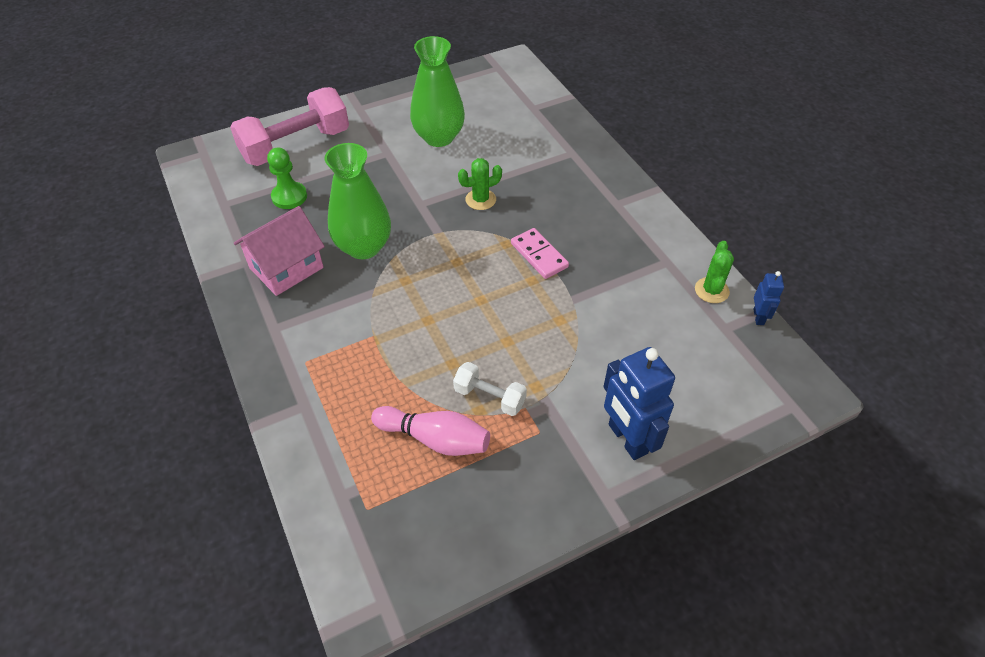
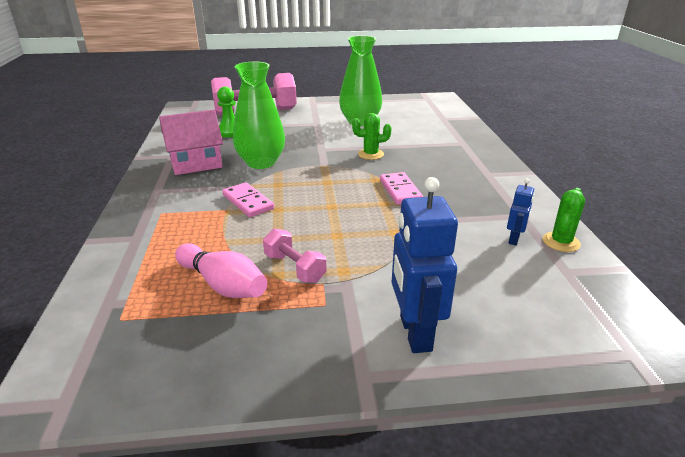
camera: 20 degrees right, 20 degrees down
white dumbbell [453,362,527,416] -> pink dumbbell [263,229,326,283]
blue robot [754,271,784,325] -> blue robot moved to [507,178,534,245]
none -> pink domino [223,182,274,217]

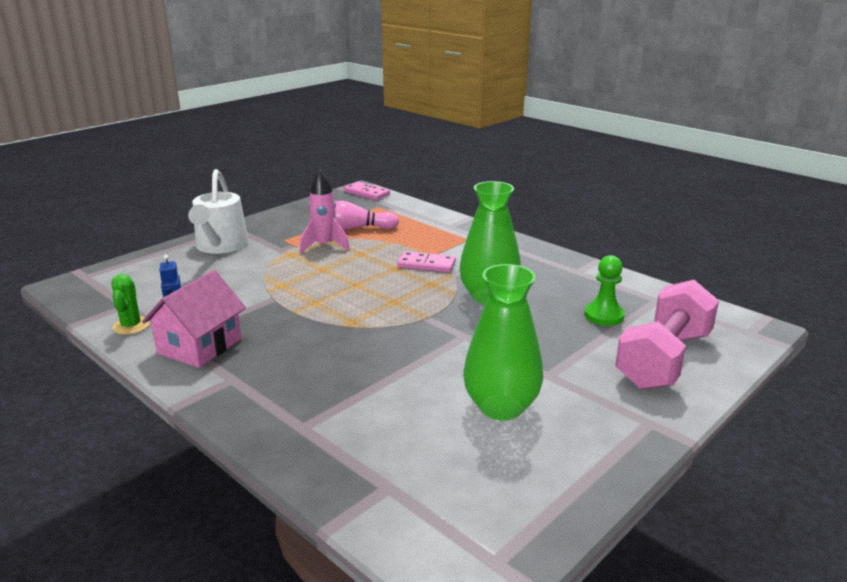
camera: 140 degrees right, 5 degrees down
pink house [159,110,223,175] -> pink house moved to [142,270,246,368]
pink dumbbell [263,229,326,283] -> pink rocket [300,169,350,253]
green cactus [352,113,392,160] -> none
pink domino [380,172,423,205] -> pink domino moved to [344,181,390,200]
blue robot [392,177,458,353] -> white watering can [188,169,248,254]

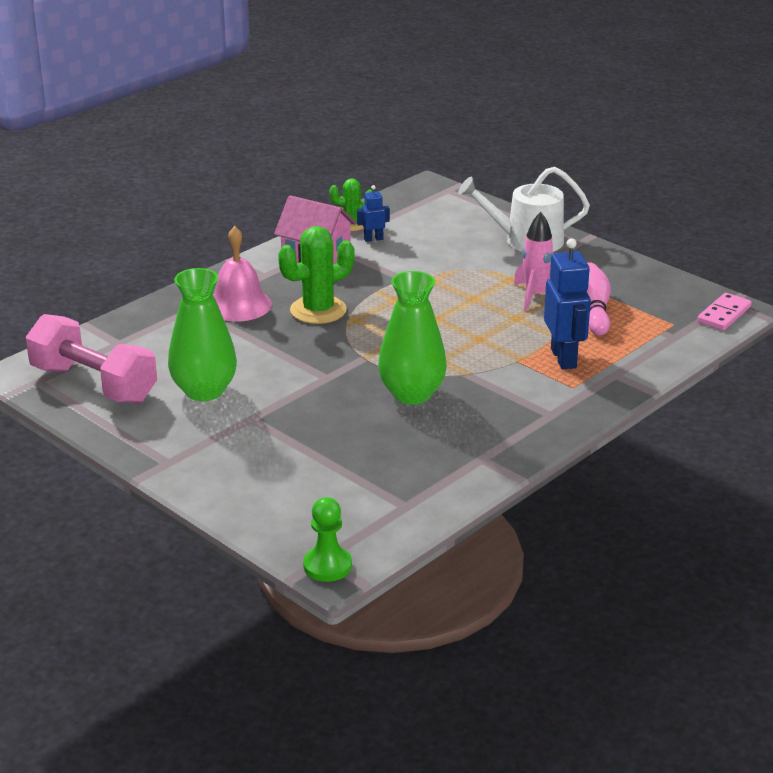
camera: 90 degrees right, 5 degrees up
pink domino [397,251,456,272] -> none
green pawn [584,255,625,326] -> green pawn moved to [303,497,352,582]
pink dumbbell [615,280,719,390] -> pink dumbbell moved to [26,314,157,403]
none -> pink bell [213,226,272,322]
none -> green cactus [278,226,354,324]
none -> blue robot [544,239,591,369]

